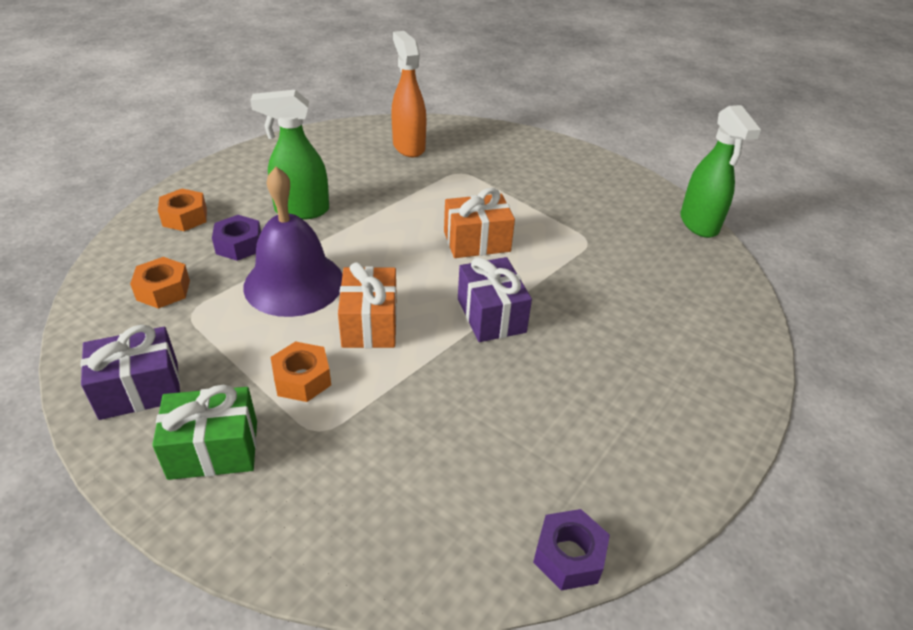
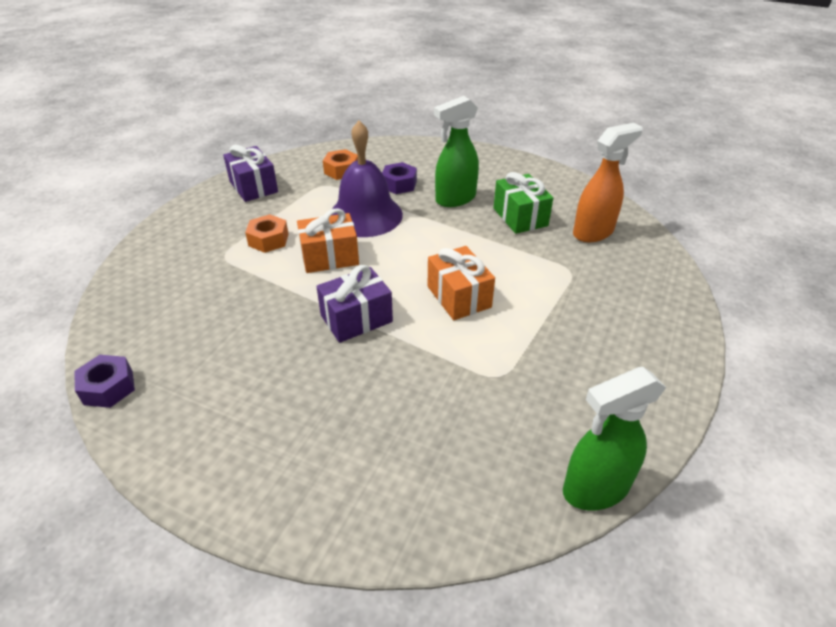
camera: 80 degrees right, 0 degrees up
green gift [152,385,257,480] -> green gift moved to [494,172,553,234]
orange nut [158,189,207,231] -> none
green spray bottle [250,90,329,220] -> green spray bottle turned 105 degrees counterclockwise [434,96,479,207]

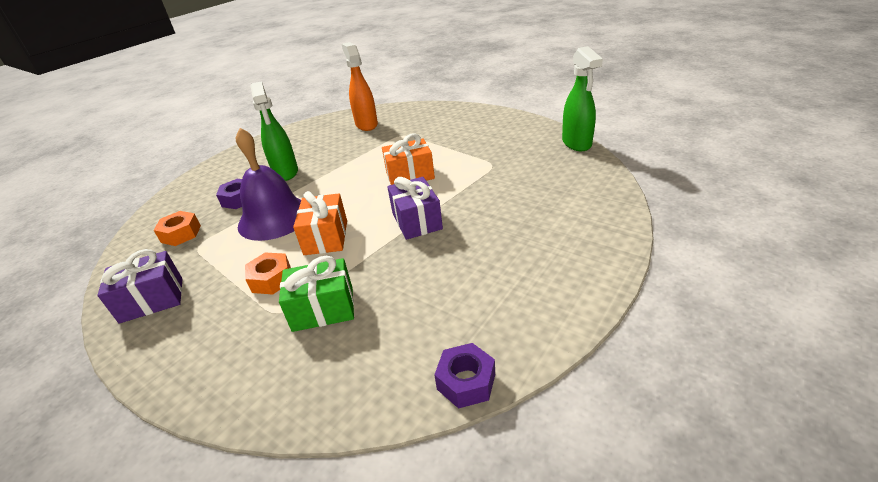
camera: 75 degrees left, 5 degrees down
green gift [494,172,553,234] -> green gift moved to [279,256,354,332]

